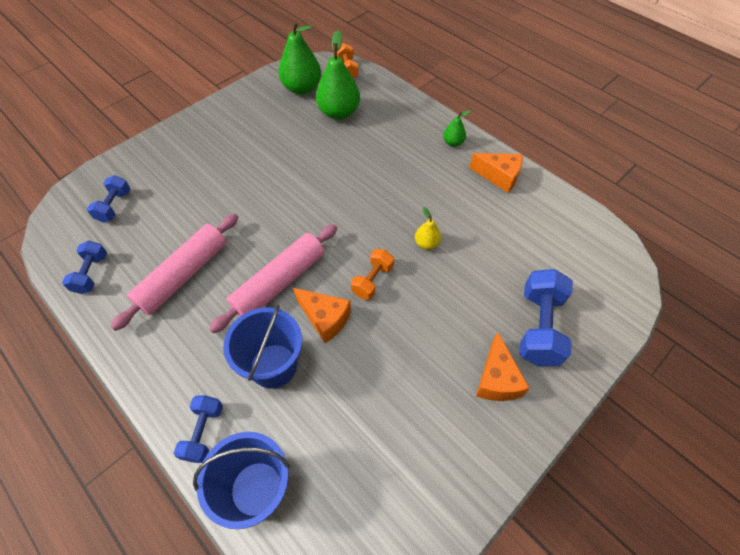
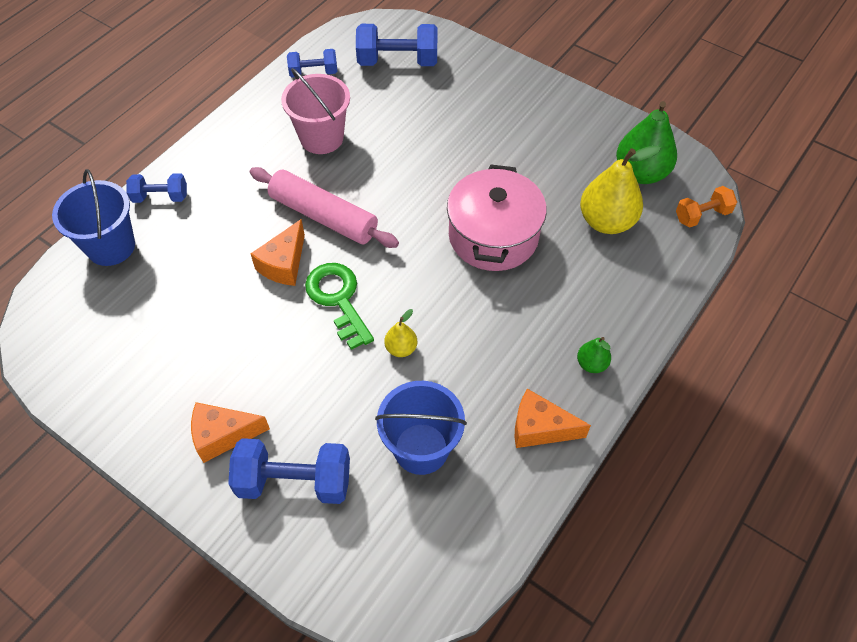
camera: 80 degrees right, 0 degrees up
blue dumbbell [87,175,131,223] -> blue dumbbell [356,24,438,66], size x1.67
pink rolling pin [110,213,238,331] -> pink bucket [281,68,350,154]
blue bucket [223,304,302,389] -> blue bucket moved to [375,381,467,475]
green pear [316,30,360,120] -> yellow pear [580,146,661,234]
orange dumbbell [351,249,394,300] -> green key [305,263,374,350]
orange cheese [470,153,523,193] -> orange cheese turned 90 degrees clockwise [515,389,591,448]
none -> pink pot [447,164,547,271]

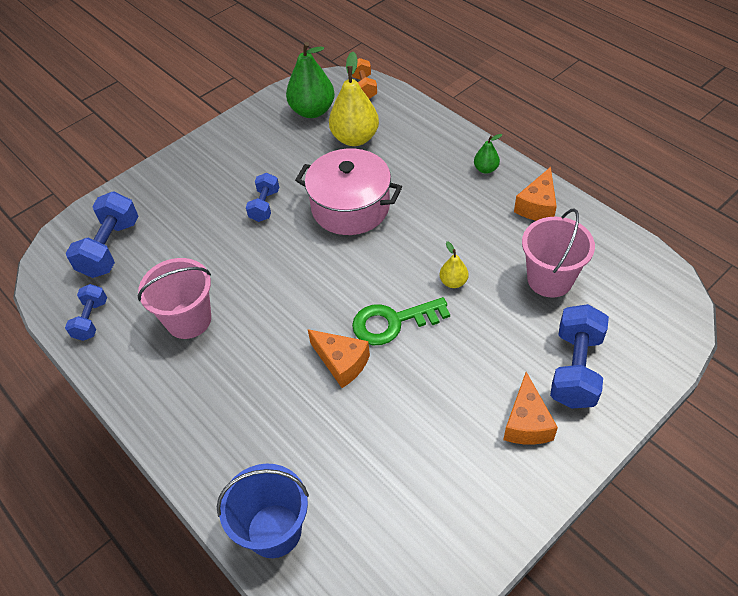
camera: 75 degrees left, 5 degrees down
blue dumbbell [126,173,187,203] -> blue dumbbell moved to [246,173,279,222]
pink rolling pin [250,167,399,248] -> none
blue bucket [375,381,467,475] -> pink bucket [522,208,595,298]

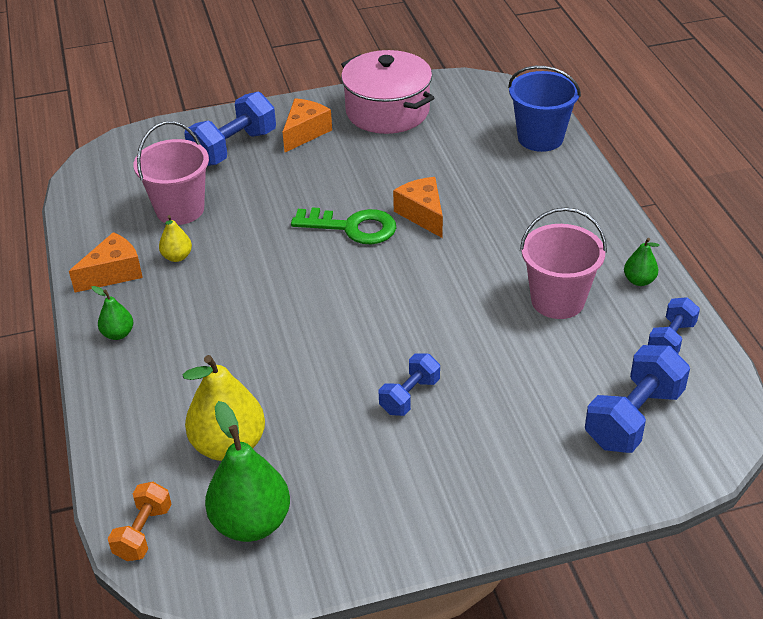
camera: 155 degrees left, 10 degrees down
pink pot [295,149,402,235] -> pink pot moved to [341,50,434,134]
yellow pear [440,241,468,288] -> yellow pear moved to [159,215,192,262]
none -> green pear [624,238,659,286]

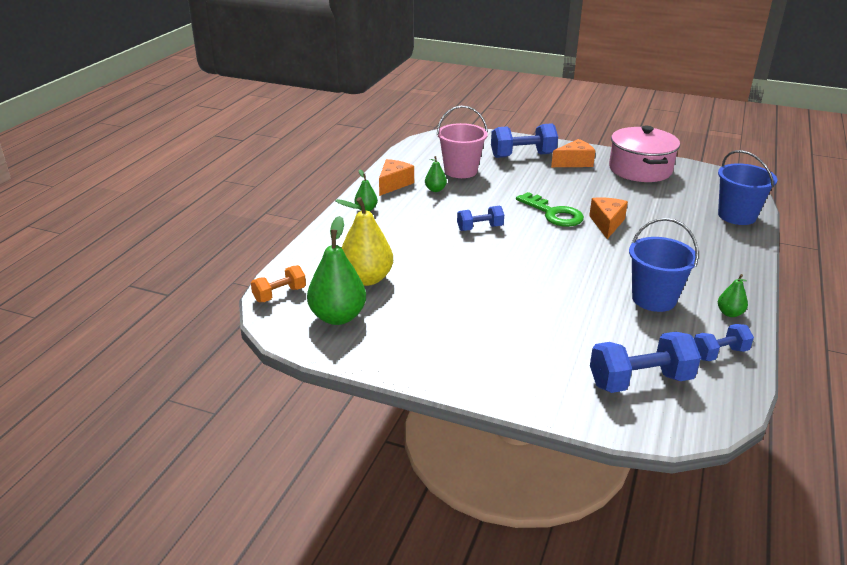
camera: 35 degrees right, 10 degrees down
orange cheese [69,232,143,293] -> orange cheese turned 60 degrees counterclockwise [379,159,414,196]
yellow pear [159,215,192,262] -> green pear [425,156,447,192]
blue dumbbell [379,353,440,416] -> blue dumbbell moved to [457,206,504,231]
pink bucket [520,207,607,319] -> blue bucket [629,218,699,312]

